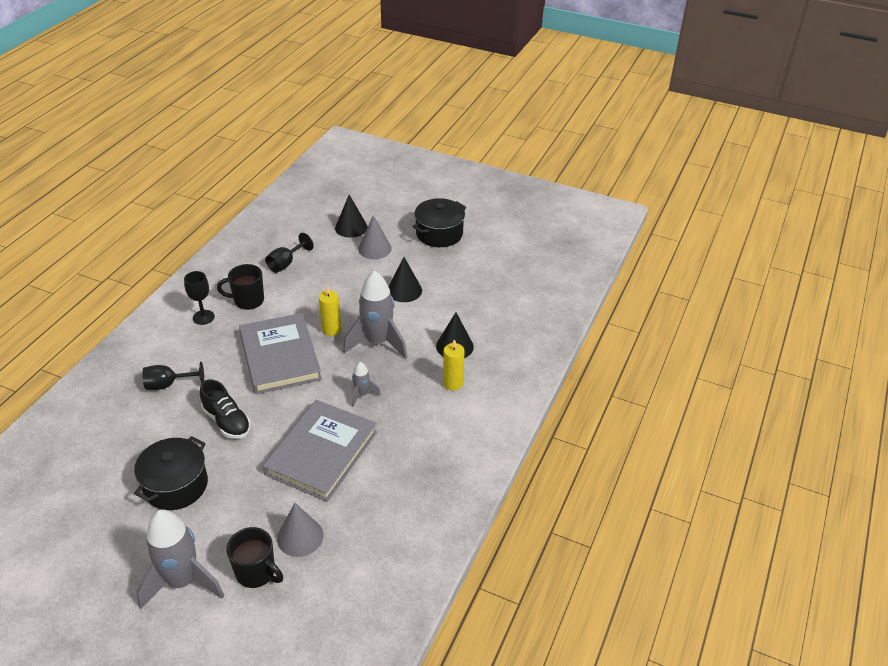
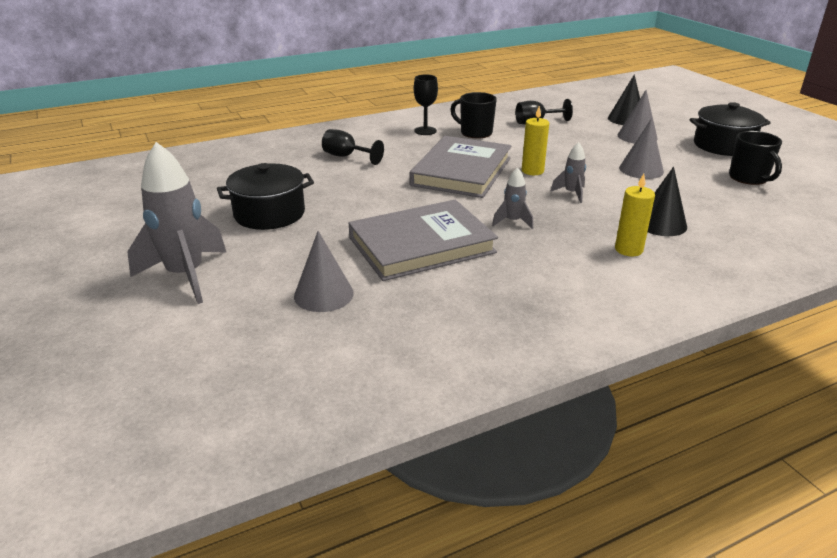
camera: 40 degrees right, 10 degrees down
black shoe [200,379,251,439] -> none
black mug [226,527,283,588] -> black mug moved to [729,131,782,185]
grey rocket [343,270,407,359] -> grey rocket [550,142,586,203], size x0.48
black cone [388,257,422,302] -> grey cone [619,119,664,179]

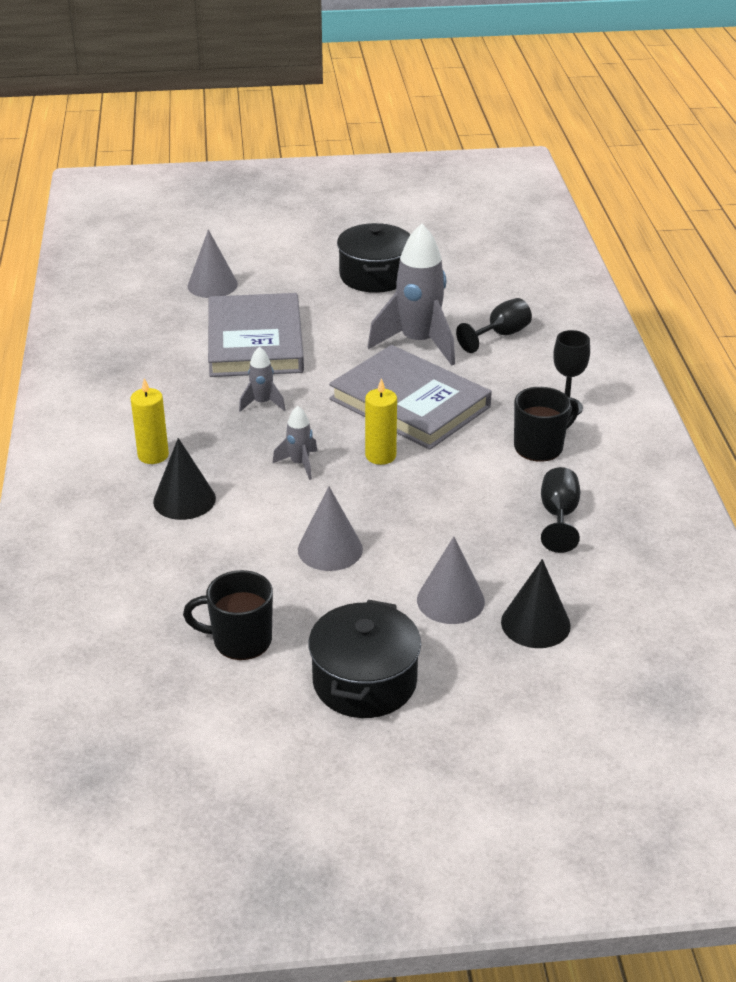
camera: 110 degrees right, 5 degrees up
grey rocket [127,142,226,304] -> grey rocket moved to [368,223,455,365]

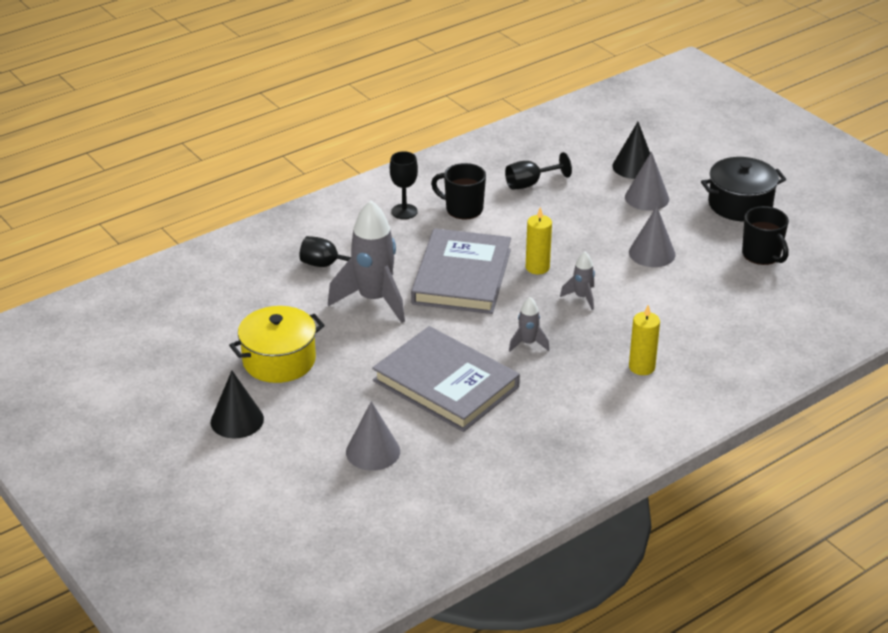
camera: 120 degrees left, 0 degrees up
black cone [153,438,216,520] -> black cone moved to [211,371,264,439]
grey book [208,293,304,377] -> grey book turned 75 degrees clockwise [372,326,520,432]
black pot [337,223,410,293] -> yellow pot [229,306,325,383]

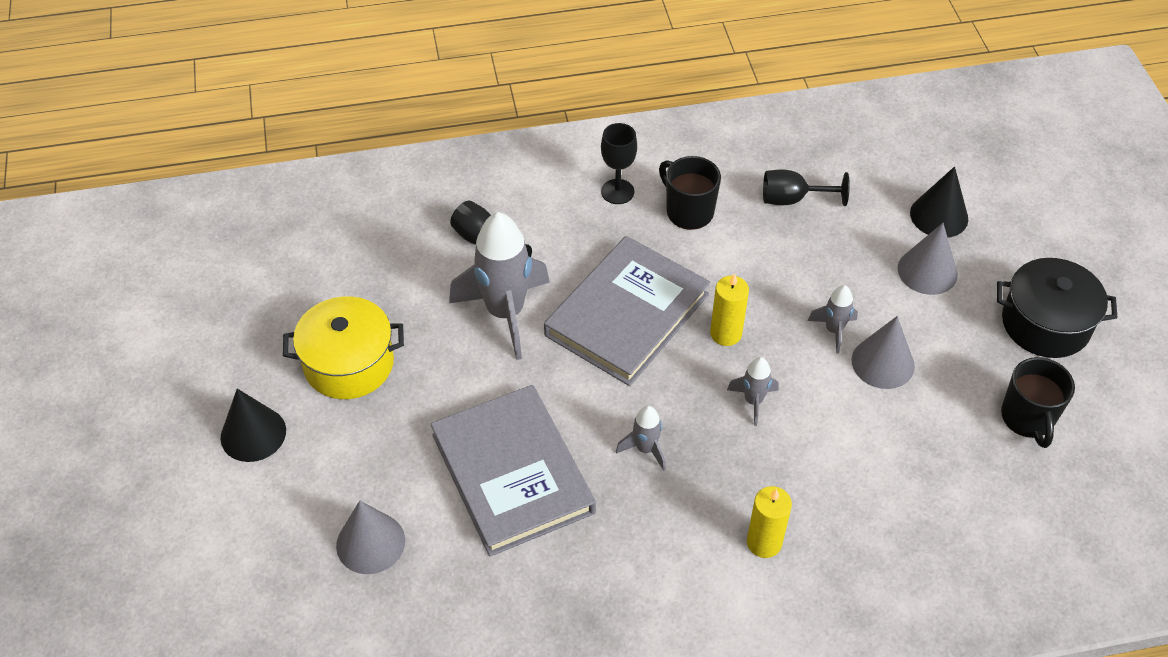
camera: 25 degrees right, 15 degrees up
none -> grey rocket [808,285,858,354]

